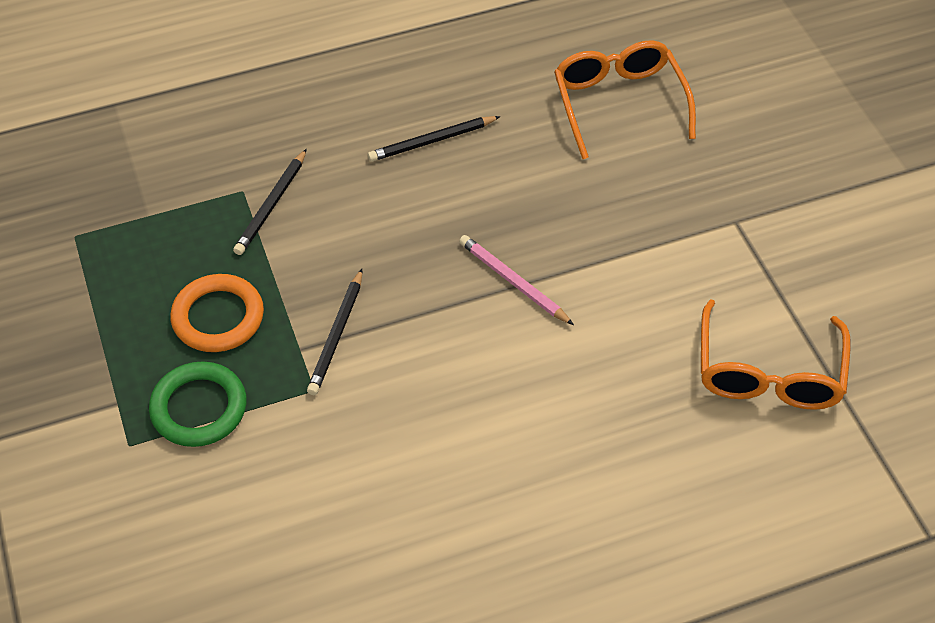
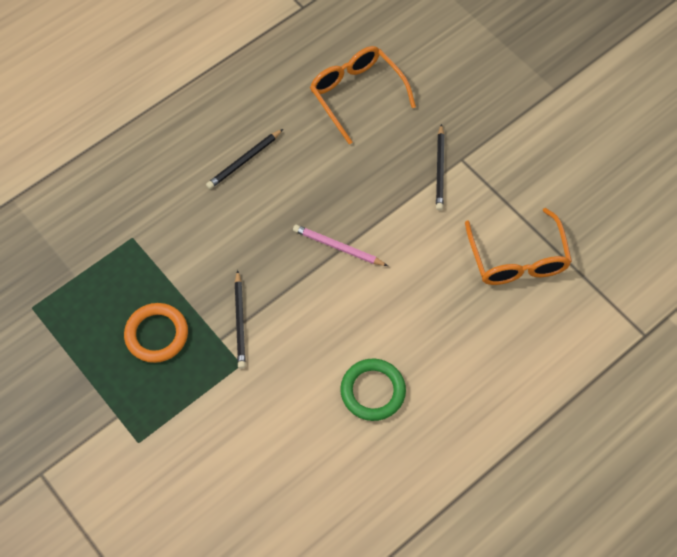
camera: 20 degrees left, 10 degrees up
green ring [149,361,246,447] -> green ring moved to [340,359,406,421]
black pencil [233,149,307,255] -> black pencil moved to [436,124,445,210]

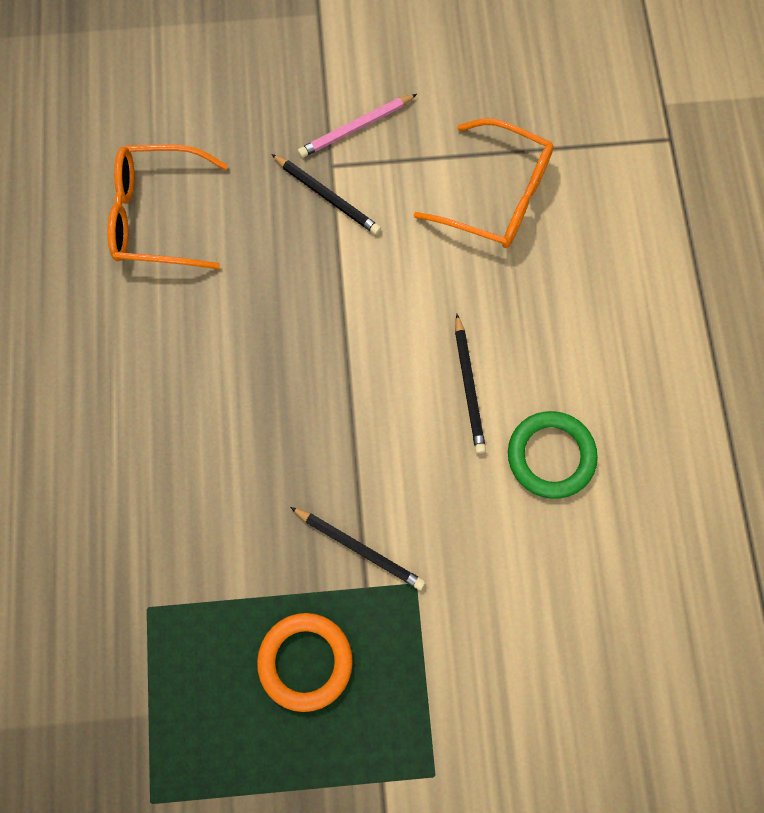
camera: 55 degrees left, 10 degrees up
black pencil [206,129,283,189] -> black pencil moved to [455,314,486,454]
pink pencil [293,225,388,266] -> pink pencil moved to [298,94,417,158]

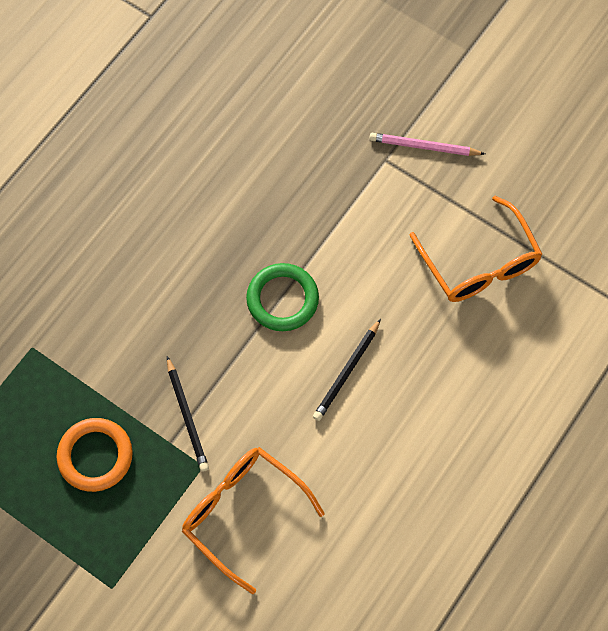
camera: 40 degrees right, 5 degrees down
orange glasses [107,144,228,270] -> orange glasses moved to [182,447,325,594]
black pencil [271,154,381,235] -> none
green ring [508,411,598,499] -> green ring moved to [246,263,319,331]

